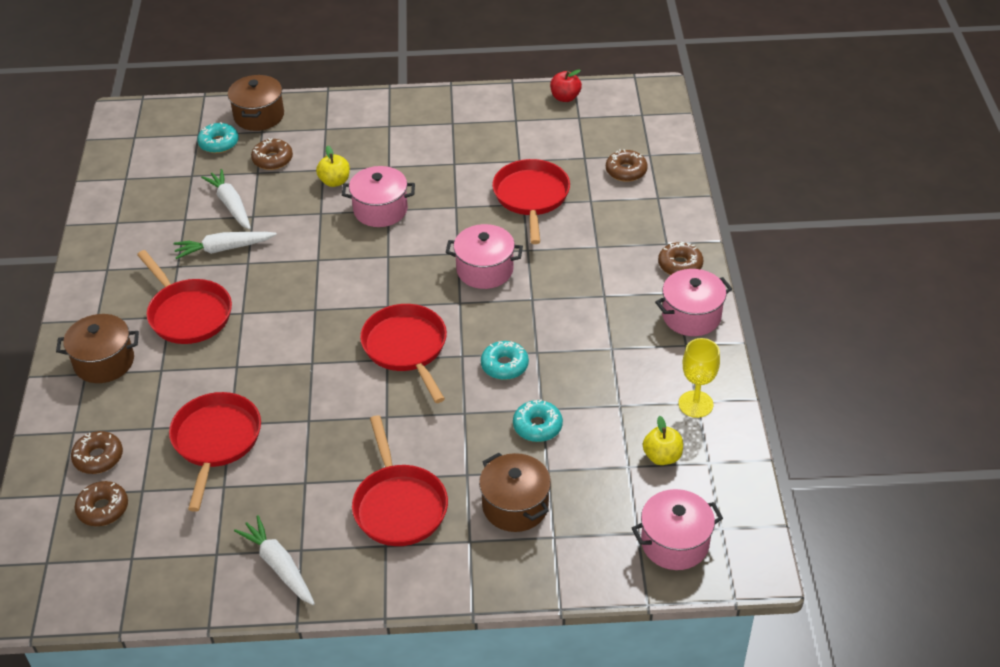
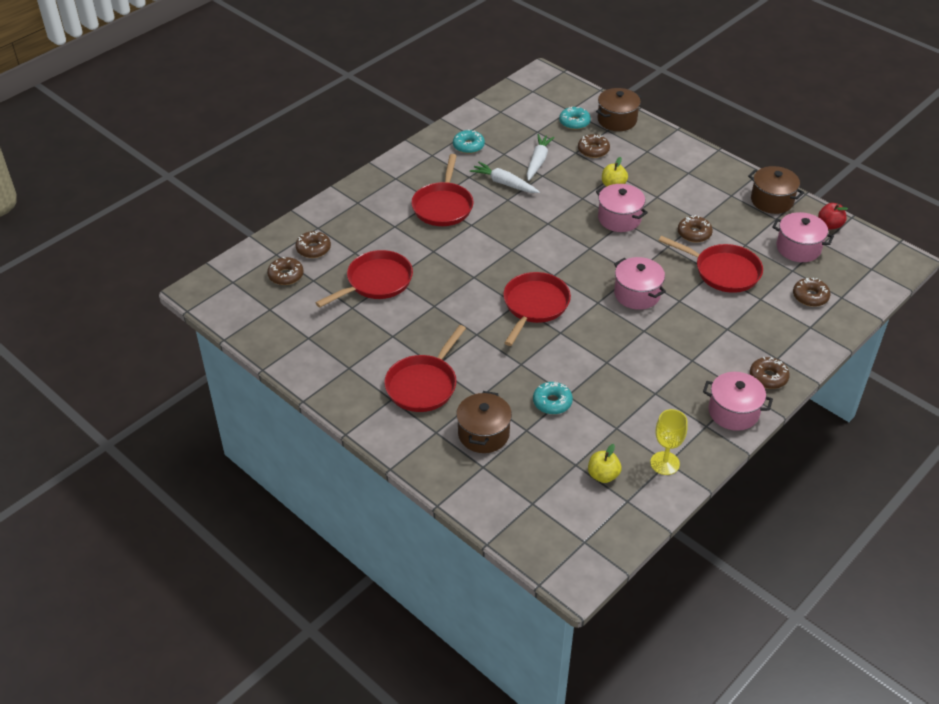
camera: 45 degrees right, 0 degrees up
brown pot [56,314,139,383] -> brown pot moved to [748,166,804,214]
white carrot [234,515,315,605] -> none
turquoise donut [481,341,529,380] -> turquoise donut moved to [453,129,485,154]
red pan [492,159,570,244] -> red pan turned 75 degrees clockwise [659,236,763,293]
pink pot [632,489,723,570] -> pink pot moved to [772,212,834,262]
none -> brown donut [678,215,713,242]

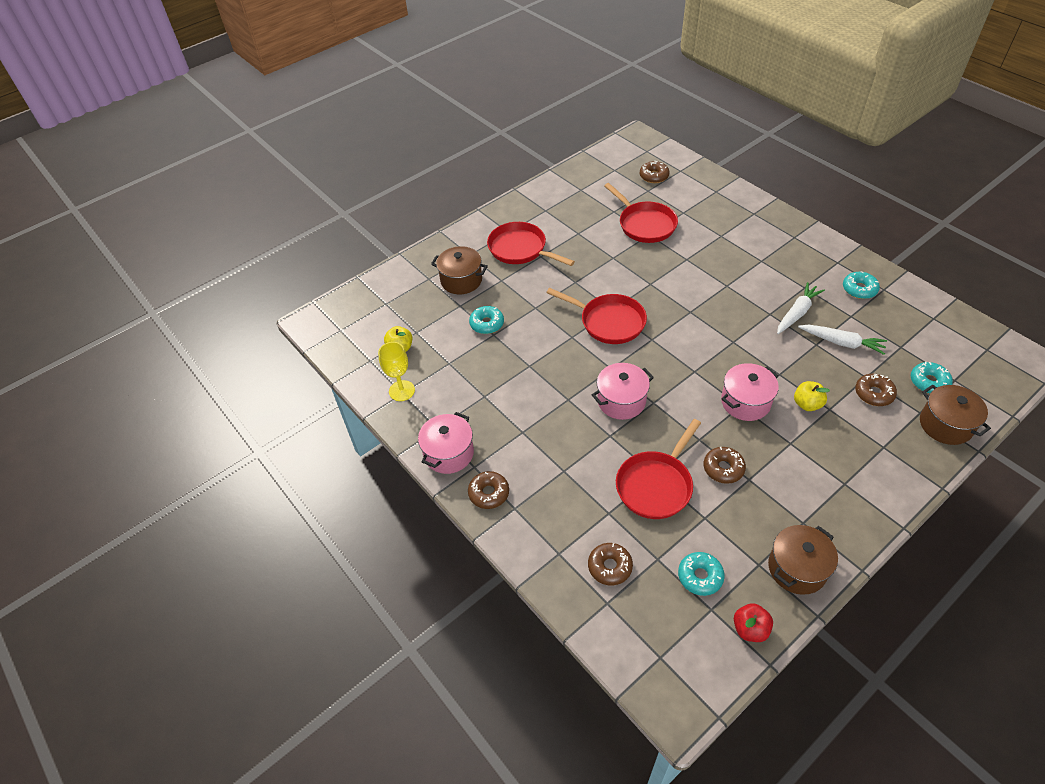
camera: 100 degrees right, 5 degrees up
brown donut [295,231,331,258] -> none
red pan [411,154,474,226] -> none
pink pot [772,212,834,262] -> turquoise donut [678,552,725,596]

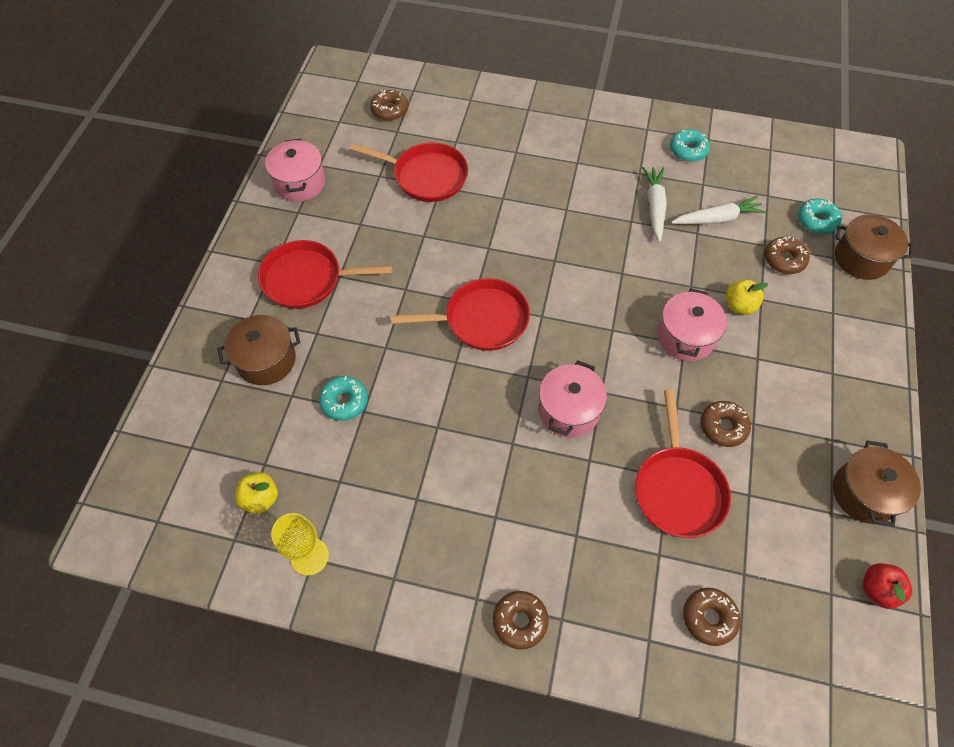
camera: 40 degrees left, 10 degrees up
pink pot [418,412,474,474] -> pink pot moved to [265,139,325,202]
turquoise donut [678,552,725,596] -> none

